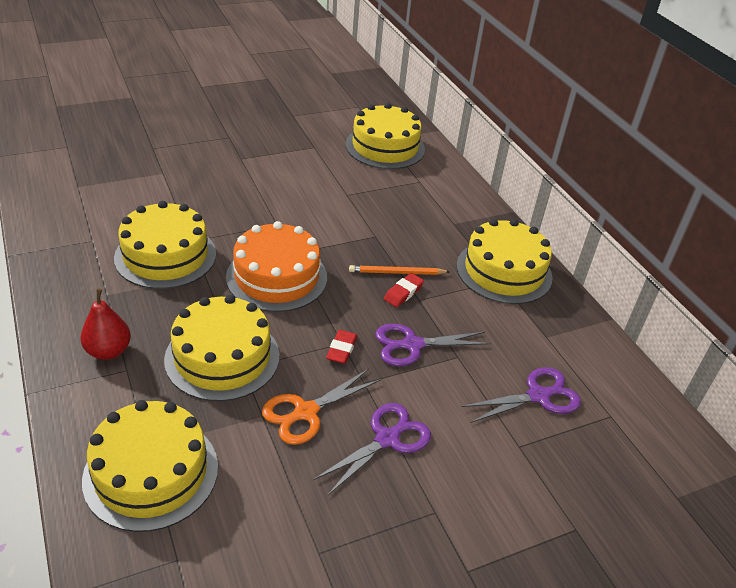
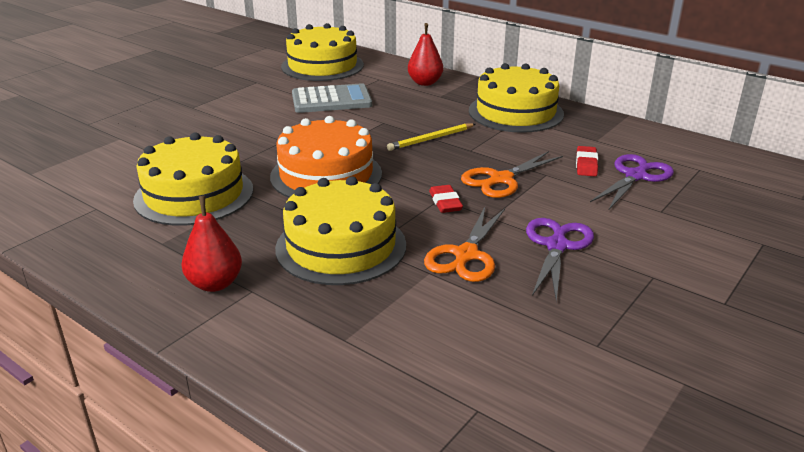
camera: 25 degrees left, 10 degrees down
yellow cake [82,400,218,532] -> none
orange pencil [349,265,450,275] -> yellow pencil [387,123,475,151]
purple scissors [375,324,491,366] -> orange scissors [461,151,563,198]
red eraser [384,273,424,307] -> red eraser moved to [576,146,598,176]
none -> grey calculator [292,83,372,113]
none -> red pear [408,23,443,86]

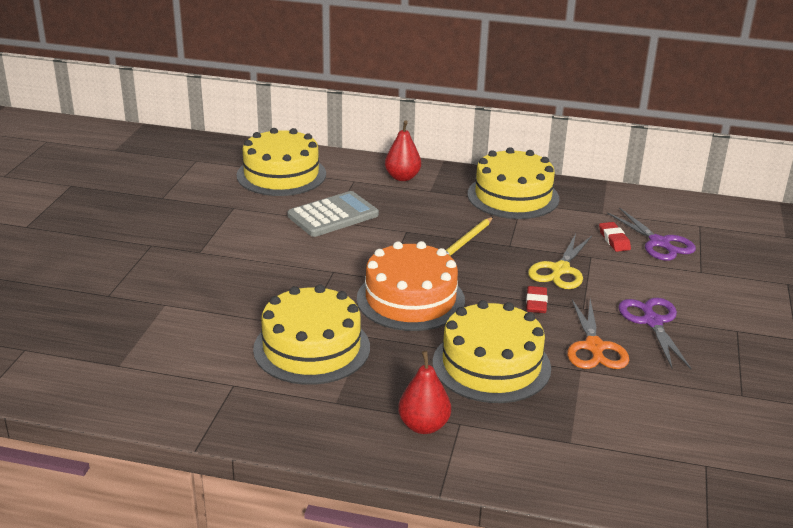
camera: 25 degrees left, 0 degrees up
red eraser [429,185,463,213] -> red eraser turned 45 degrees clockwise [526,286,548,313]
orange scissors [461,151,563,198] -> yellow scissors [528,234,592,289]
purple scissors [590,154,674,209] -> purple scissors turned 135 degrees clockwise [607,207,696,261]

